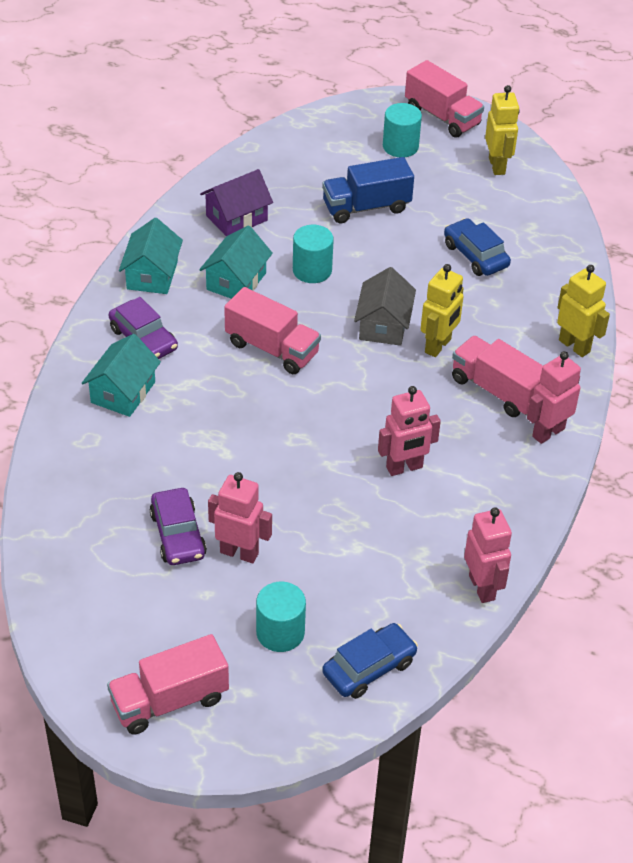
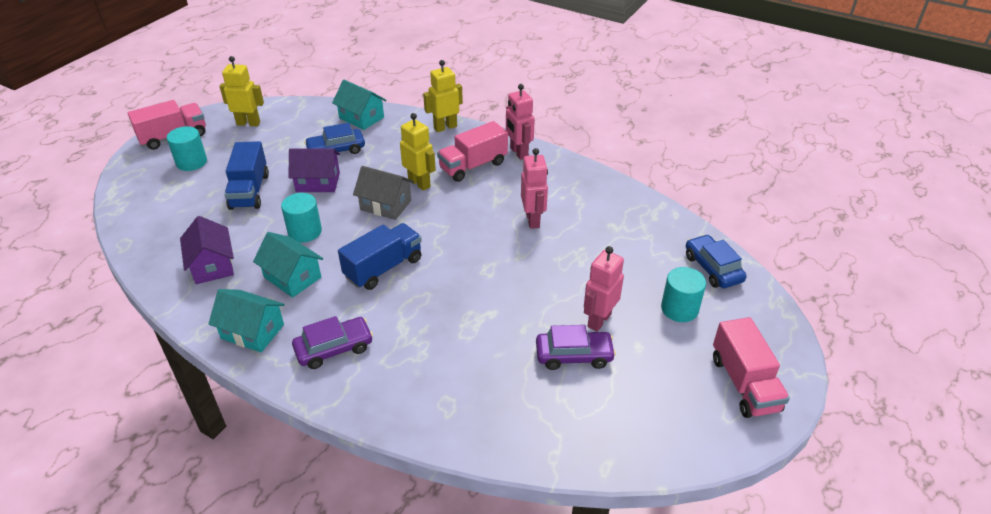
camera: 75 degrees left, 5 degrees down
turquoise house [82,334,161,417] -> turquoise house moved to [332,80,387,130]
pink truck [224,287,321,374] -> blue truck [338,223,422,290]
pink robot [464,508,512,603] -> none
none -> purple house [288,148,340,192]

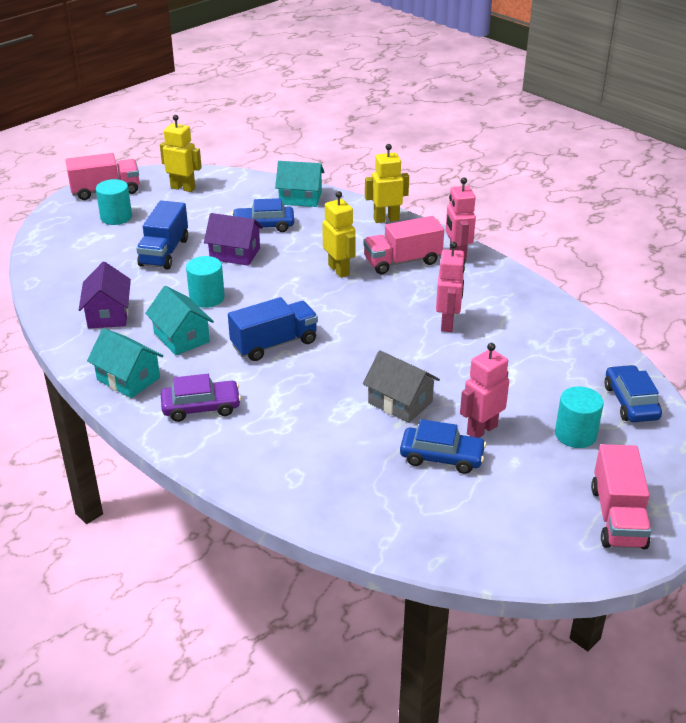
camera: 15 degrees right, 5 degrees down
turquoise house [332,80,387,130] -> turquoise house turned 45 degrees counterclockwise [275,161,324,207]
grey house [353,166,414,220] -> grey house moved to [363,350,440,423]
purple car [536,325,616,370] -> blue car [400,419,486,474]

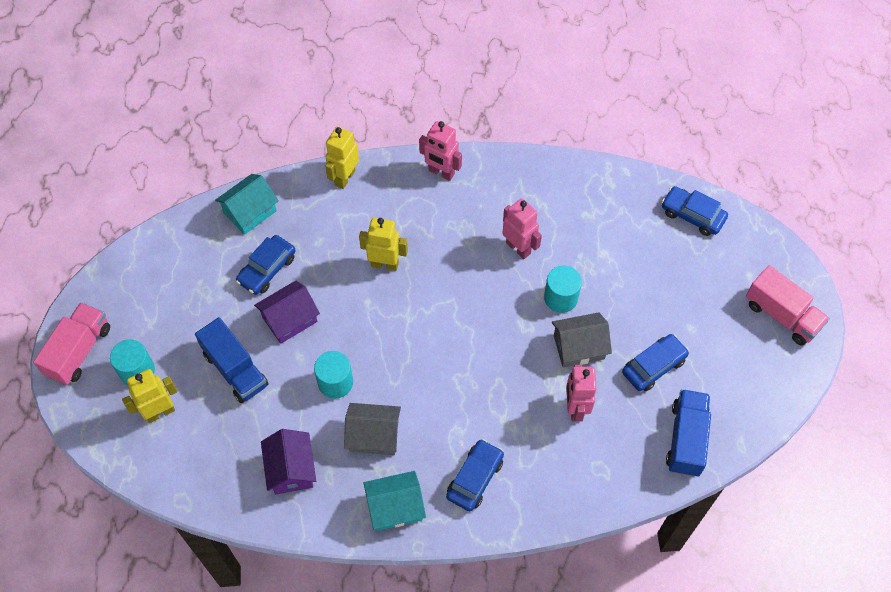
camera: 50 degrees left, 25 degrees up
purple house [79,262,131,329] -> purple house turned 45 degrees clockwise [261,429,316,494]
turquoise house [145,286,214,355] -> grey house [344,403,401,455]
yellow robot [160,115,202,192] -> yellow robot moved to [122,369,178,423]
purple car [161,374,241,422] -> blue car [446,439,504,511]
blue truck [228,297,318,361] -> blue truck moved to [666,389,711,477]
pink truck [363,216,444,274] -> none
pink robot [460,343,509,438] -> pink robot moved to [566,365,597,422]
turquoise cylinder [555,386,604,448] -> turquoise cylinder moved to [544,266,582,313]

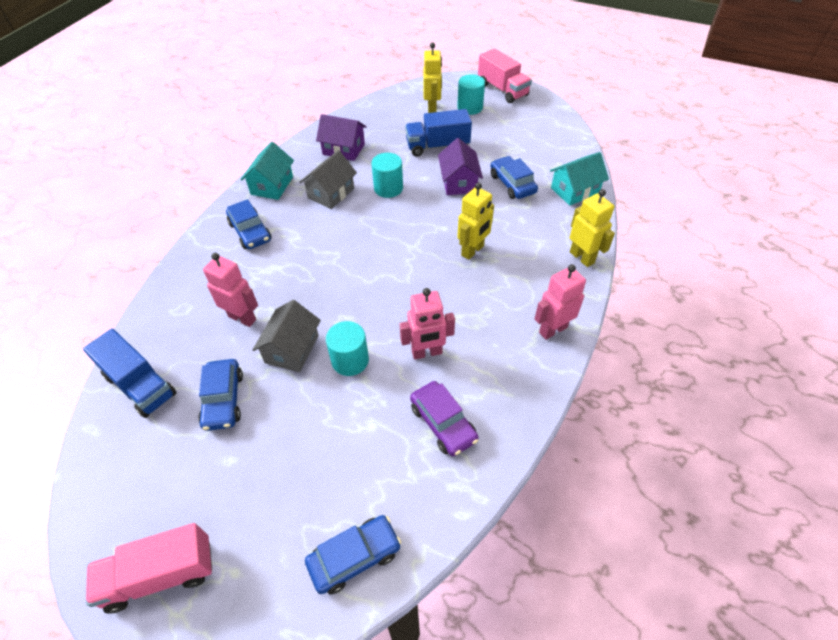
camera: 120 degrees right, 10 degrees down
turquoise house [215,174,279,235] -> turquoise house turned 75 degrees clockwise [550,152,609,206]
none -> purple car [410,381,479,456]

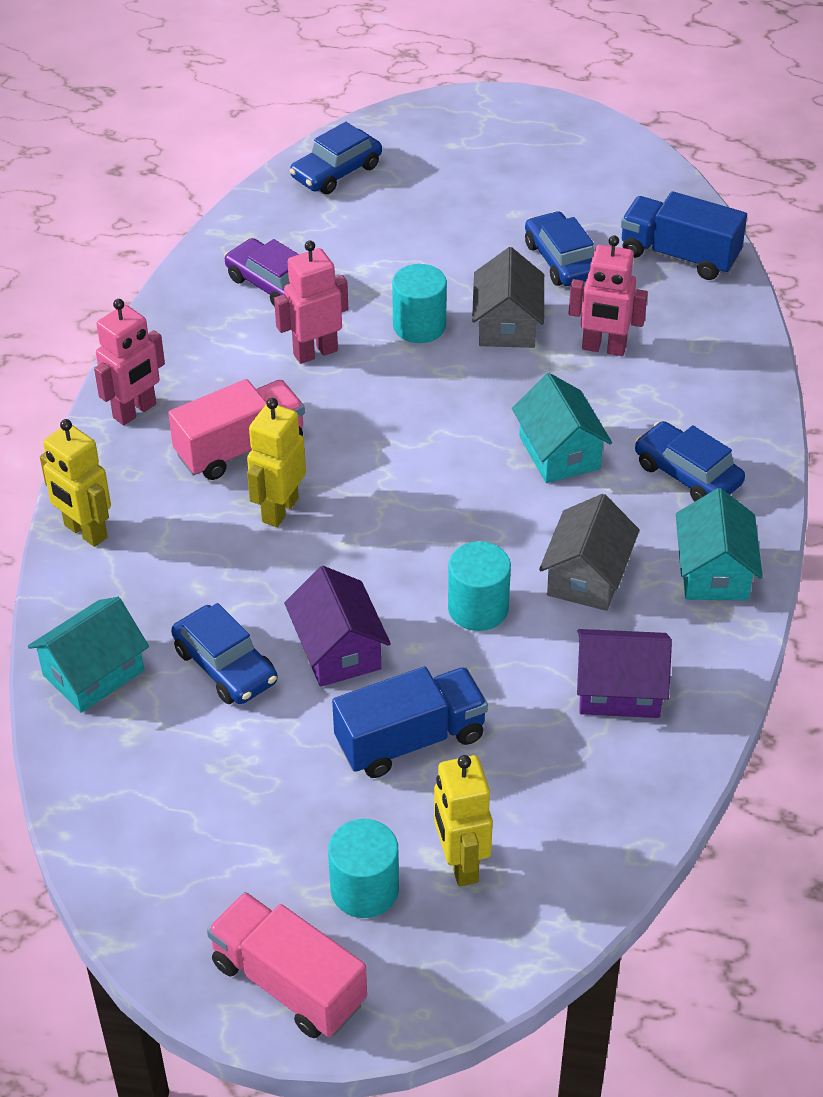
camera: 165 degrees right, 5 degrees down
pink truck [86,523,212,613] -> pink truck moved to [168,379,305,480]
none -> turquoise house [512,373,612,483]

